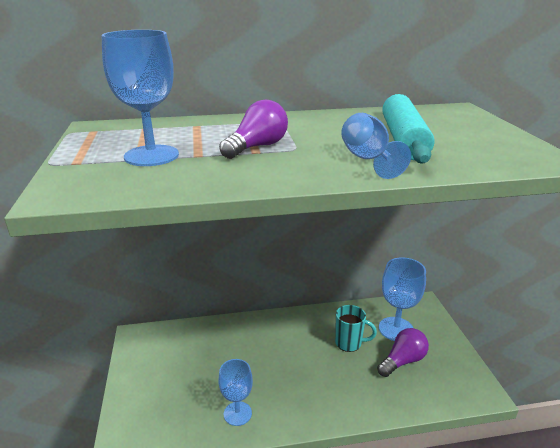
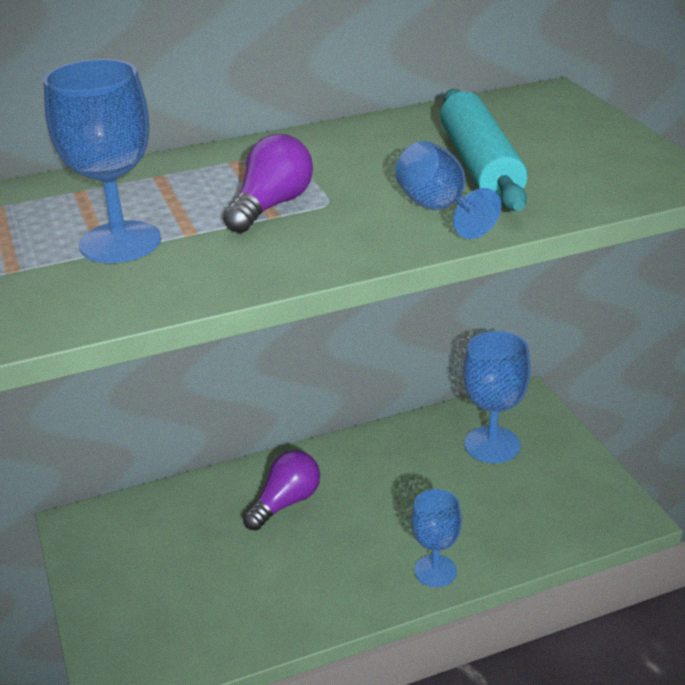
camera: 10 degrees left, 5 degrees up
blue goblet [218,359,253,426] -> blue goblet moved to [411,489,462,587]
turquoise mug [335,305,377,352] -> none
purple light bulb [377,328,429,377] -> purple light bulb moved to [243,450,320,531]

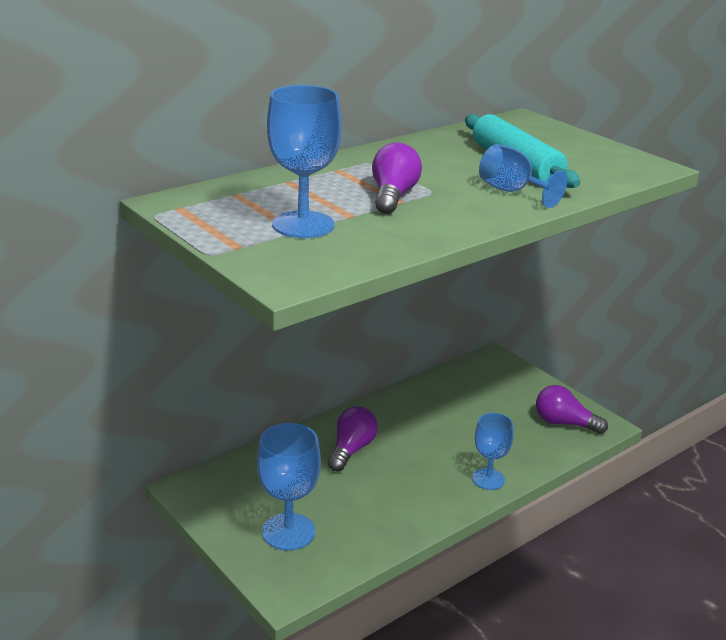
camera: 20 degrees left, 5 degrees down
blue goblet [463,331,531,464] -> blue goblet moved to [257,423,321,551]
none -> purple light bulb [536,385,608,434]

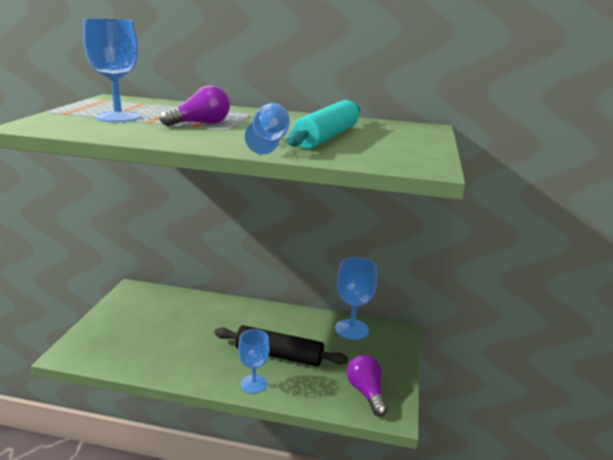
camera: 50 degrees right, 5 degrees down
blue goblet [257,423,321,551] -> blue goblet moved to [335,257,377,340]
purple light bulb [328,406,378,472] -> none
none -> black rolling pin [214,325,348,367]

